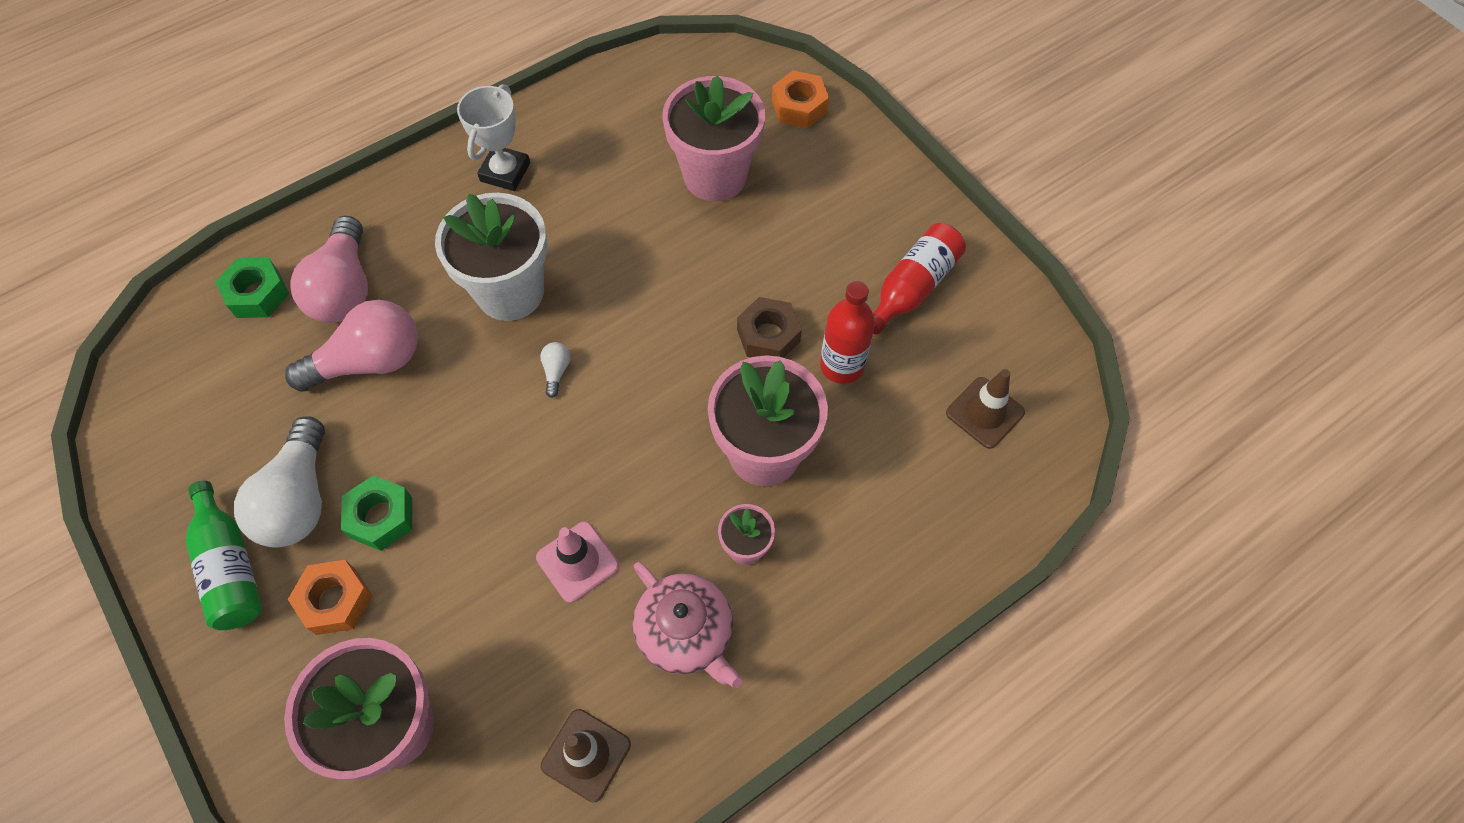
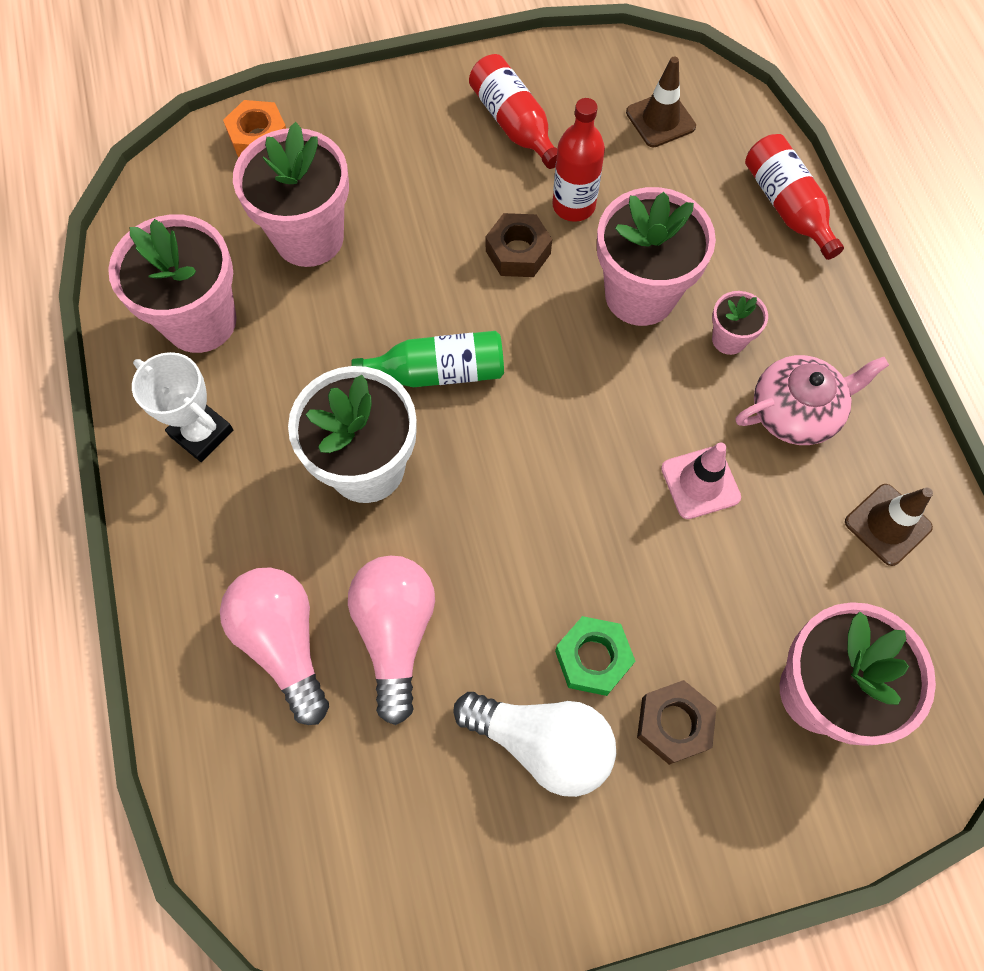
camera: 70 degrees left, 5 degrees up
green bottle [186,481,262,630] -> green bottle moved to [351,331,504,387]
green nut [215,258,289,318] -> none
orange nut [288,560,373,635] -> brown nut [637,680,716,765]
pink light bulb [290,216,368,323] -> pink light bulb turned 135 degrees counterclockwise [220,568,329,725]
white light bulb [540,342,571,398] -> none
none -> pink flower pot [108,214,237,353]
none -> red bottle [745,134,844,260]

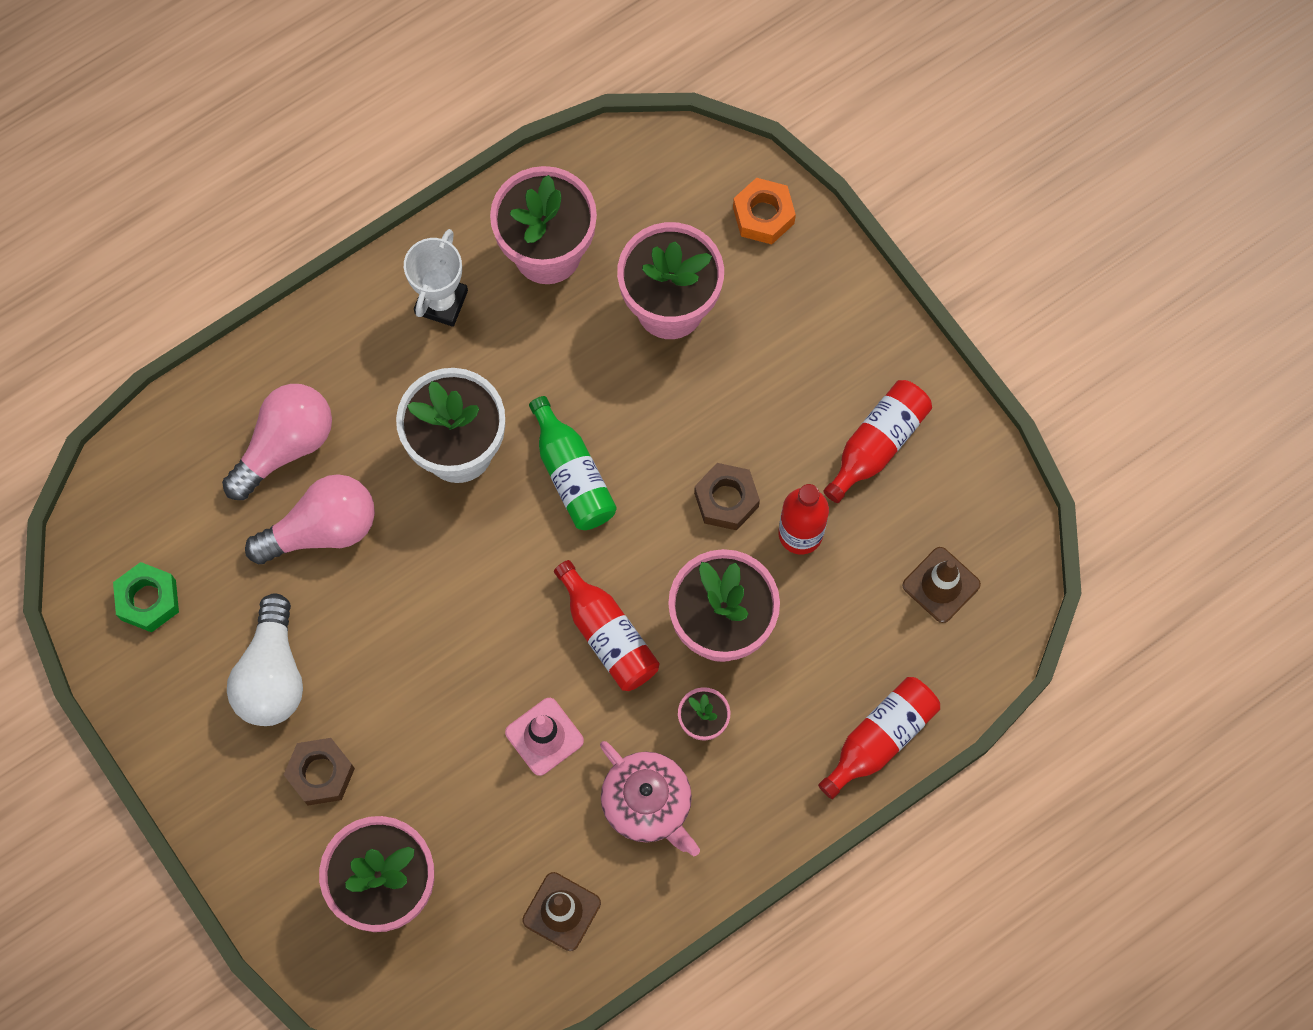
camera: 70 degrees right, 5 degrees up
green nut [555,616,635,696] -> green nut moved to [113,562,179,632]
none -> red bottle [554,560,659,691]

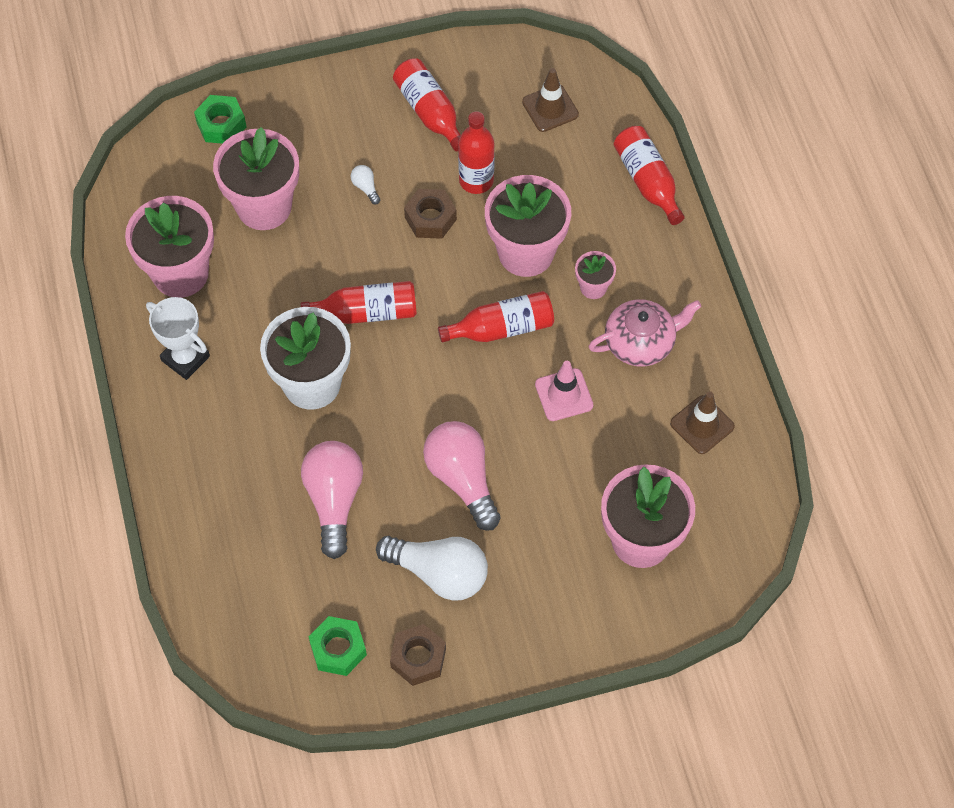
camera: 70 degrees left, 10 degrees down
pink light bulb [222,384,332,500] -> pink light bulb moved to [423,421,501,531]
brown nut [284,738,355,806] -> brown nut moved to [390,624,446,686]
green bottle [529,396,617,530] -> red bottle [301,281,417,324]
orange nut [733,178,796,244] -> green nut [194,95,246,144]
none -> white light bulb [350,165,380,205]

